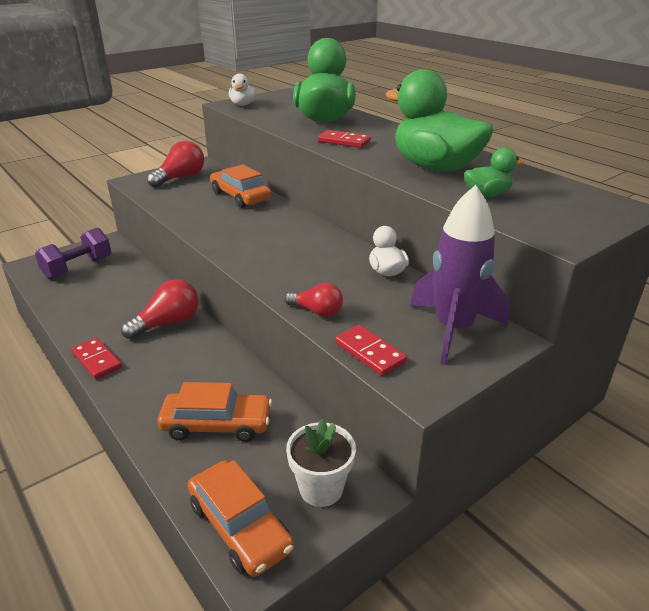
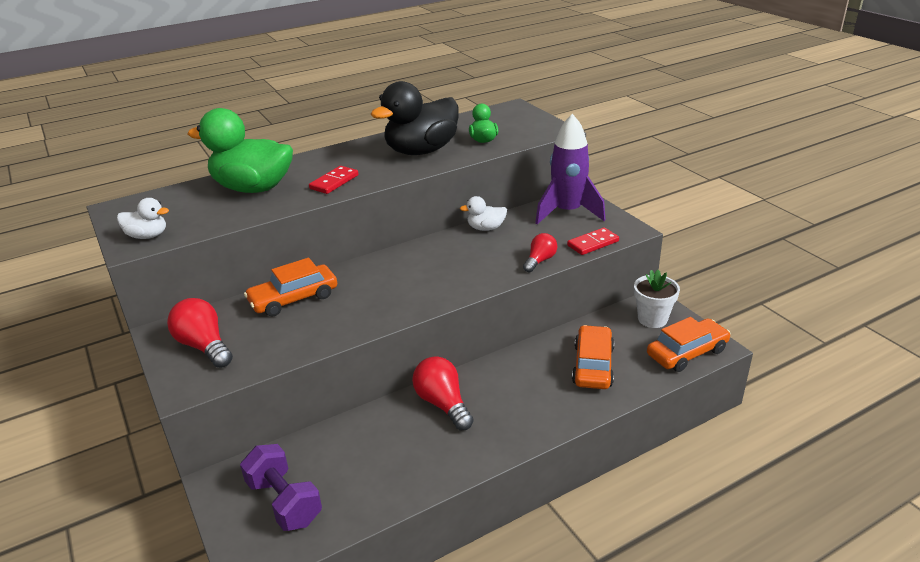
camera: 80 degrees left, 0 degrees up
red domino [71,338,122,379] -> none
green duck [385,69,494,172] -> black duck [371,81,459,155]

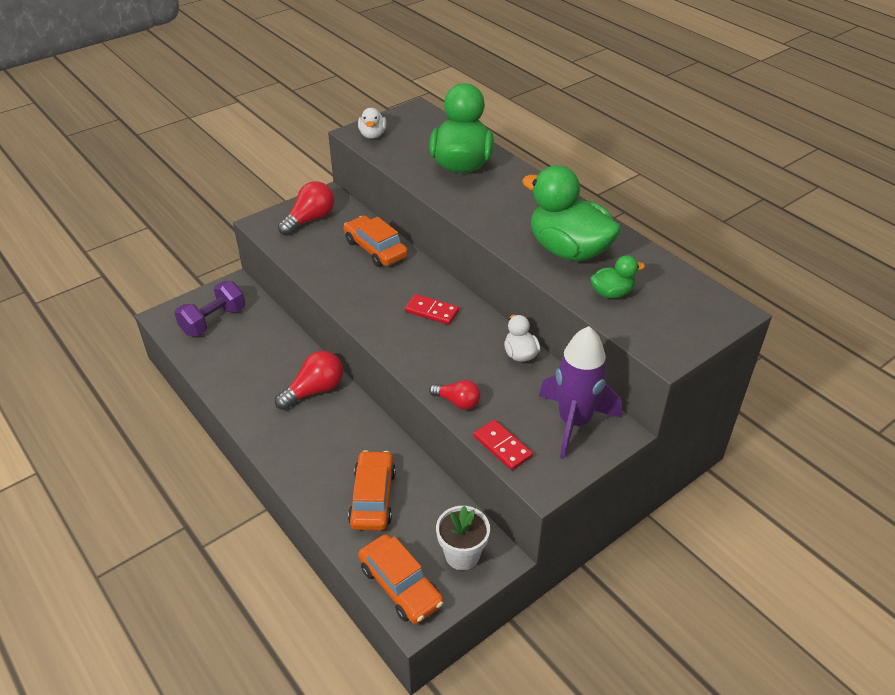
camera: 80 degrees right, 10 degrees up
red domino [309,166,358,194] -> red domino moved to [405,294,459,325]
black duck [371,81,459,155] -> green duck [522,165,621,261]
orange car [572,325,614,389] -> orange car turned 90 degrees counterclockwise [348,450,396,531]

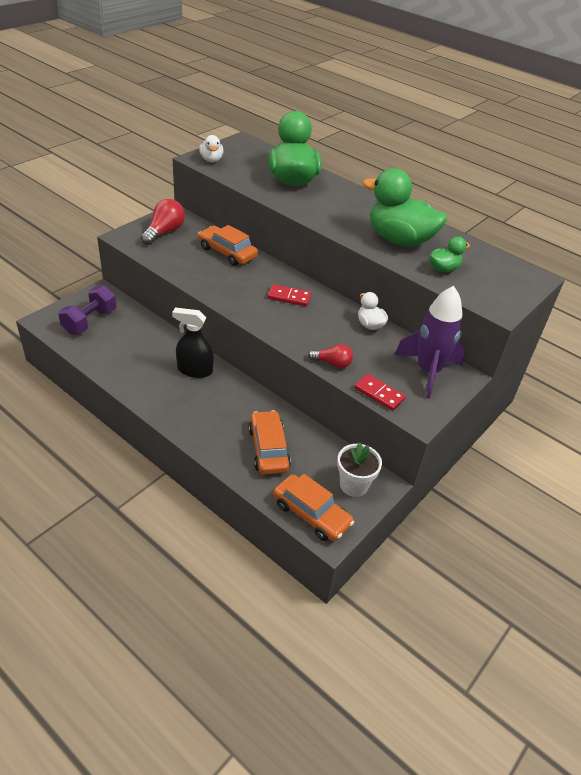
camera: 15 degrees left, 0 degrees up
red light bulb [275,351,343,410] -> black spray bottle [172,308,214,378]

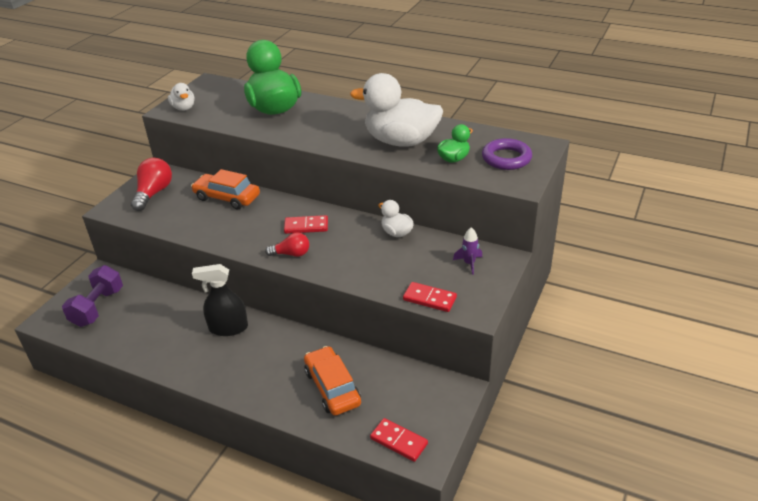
camera: 10 degrees left, 5 degrees down
orange car [273,474,354,541] -> red domino [370,418,428,462]
red light bulb [308,344,353,368] -> red light bulb moved to [265,232,309,257]
white flower pot [337,442,382,497] -> none
green duck [363,168,447,247] -> white duck [350,73,443,147]
purple rocket [395,286,465,399] -> purple rocket [453,227,482,275], size x0.43
none -> purple ring [482,138,532,170]

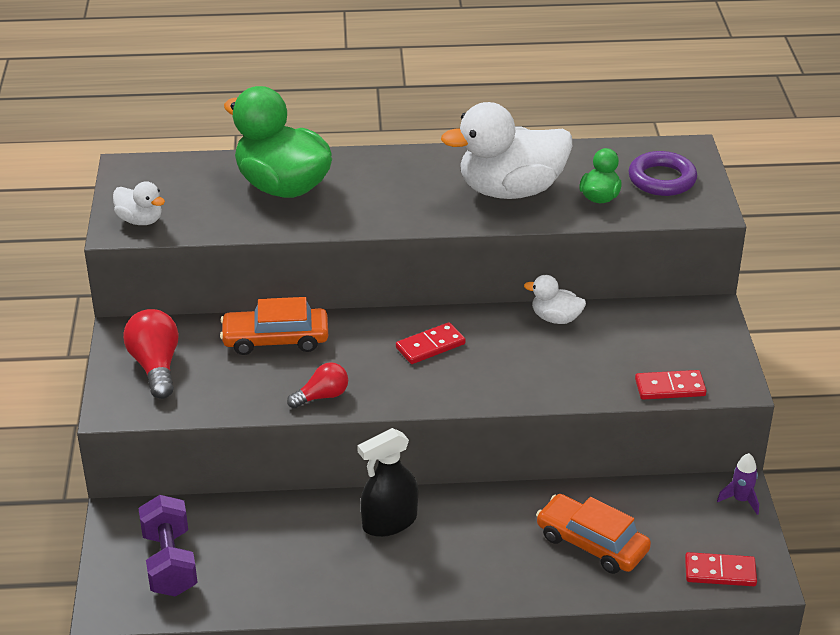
camera: 30 degrees left, 0 degrees up
red light bulb [265,232,309,257] -> red light bulb moved to [287,362,348,409]
purple rocket [453,227,482,275] -> purple rocket moved to [717,453,759,515]

